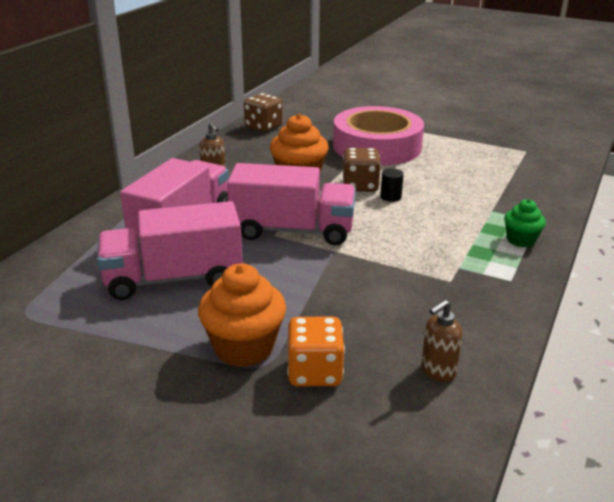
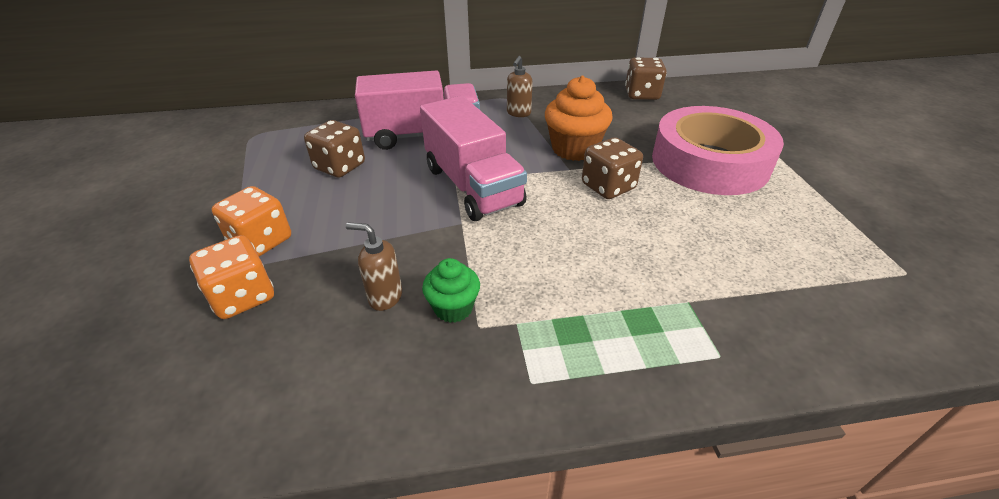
camera: 55 degrees right, 10 degrees up
pink truck [97,201,243,300] -> brown dice [304,120,365,178]
orange cupcake [198,263,286,367] -> orange dice [212,186,291,257]
black cylinder [380,168,404,202] -> none
brown soap dispenser [421,300,463,382] -> brown soap dispenser moved to [346,222,402,311]
green cupcake [504,199,546,247] -> green cupcake moved to [422,258,480,323]

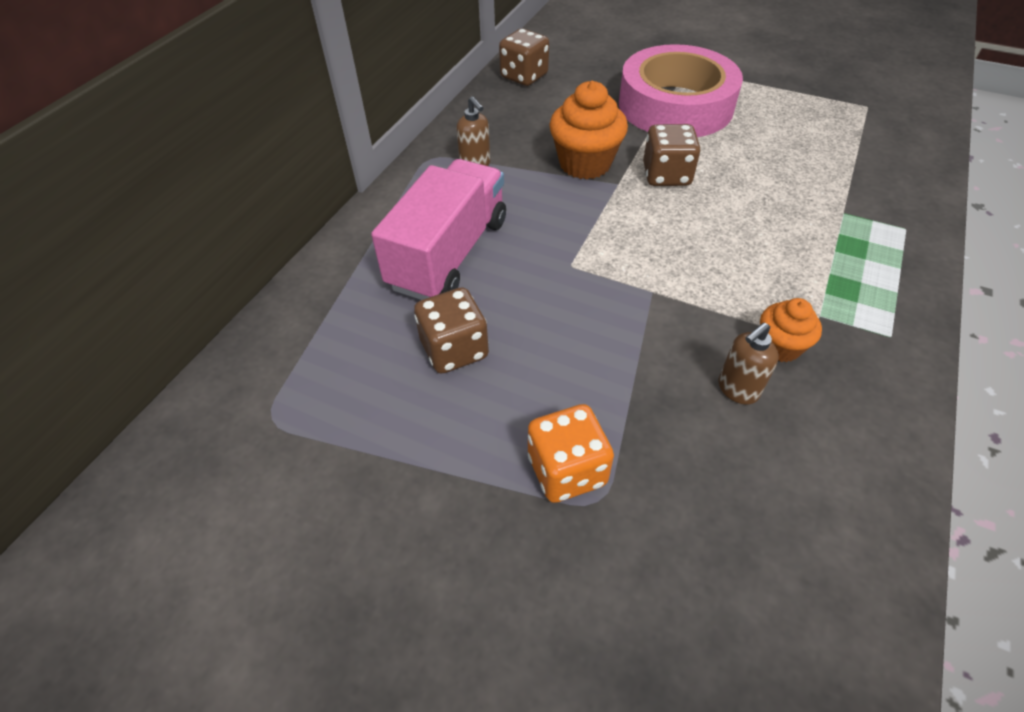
camera: 55 degrees left, 10 degrees up
orange dice [189,235,274,319] -> none
pink truck [420,96,527,221] -> none
green cupcake [422,258,480,323] -> orange cupcake [760,298,822,362]

